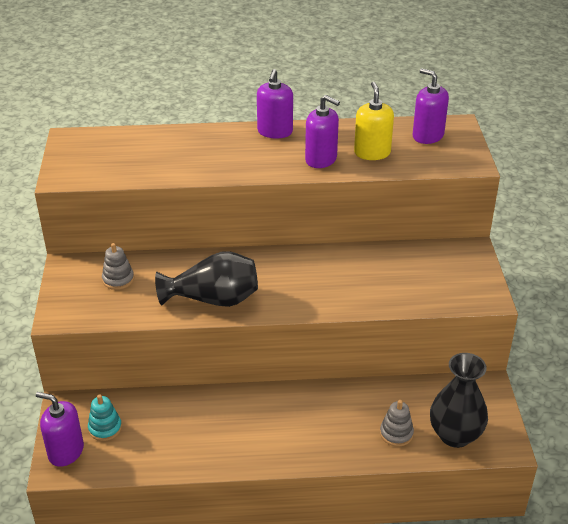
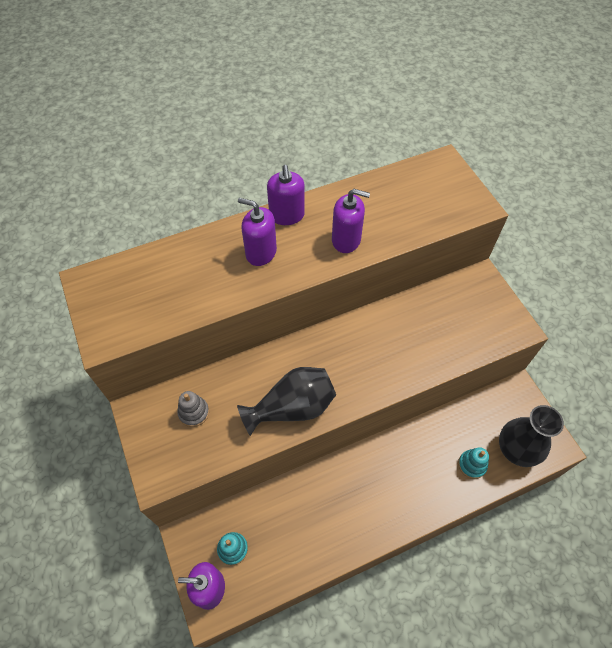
camera: 20 degrees left, 20 degrees up
yellow soap dispenser [354,82,394,160] -> none
grey stacking toy [380,400,414,447] -> turquoise stacking toy [458,447,489,479]
purple soap dispenser [413,68,449,144] -> purple soap dispenser moved to [238,198,277,266]

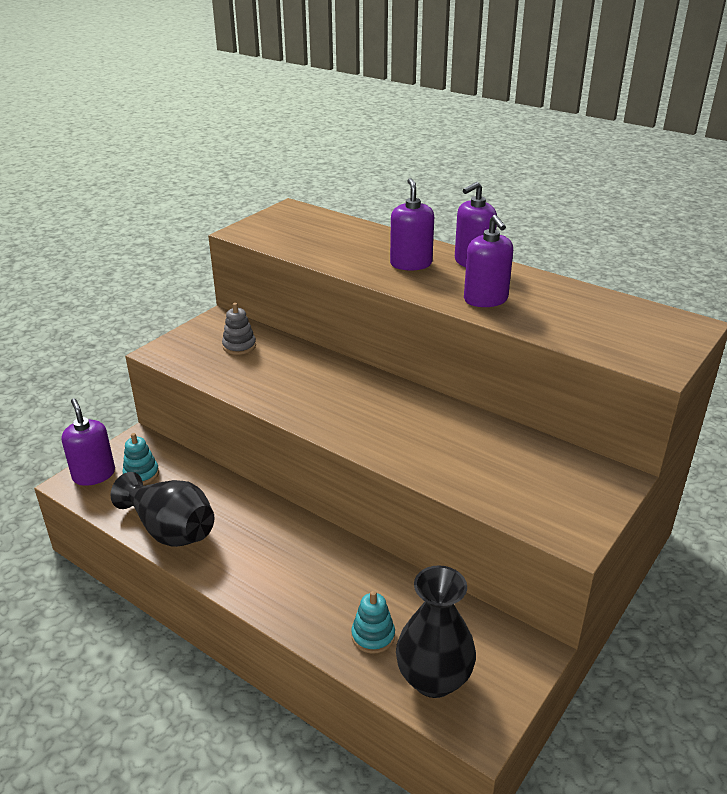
camera: 60 degrees right, 25 degrees down
black vase [237,367,336,436] -> black vase moved to [111,472,214,547]

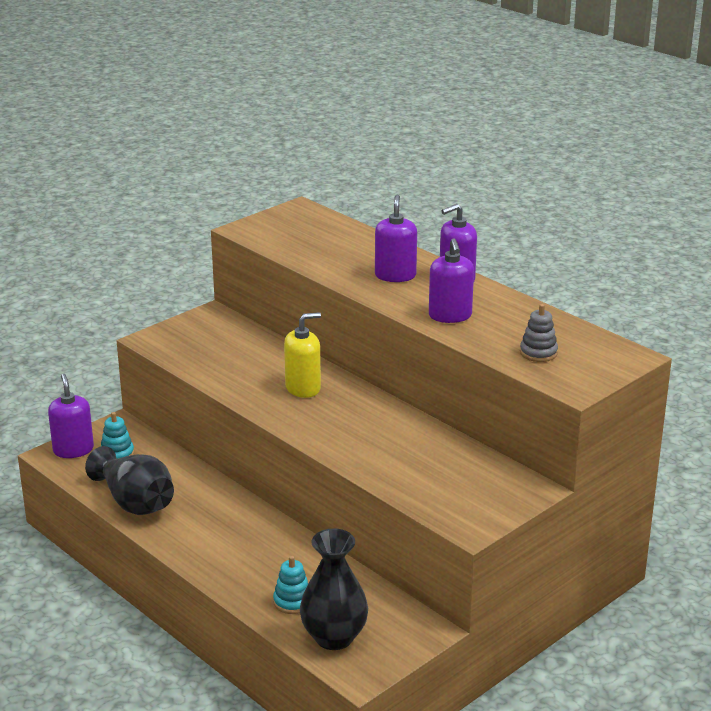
camera: 10 degrees right, 5 degrees down
grey stacking toy [222,303,256,355] -> grey stacking toy moved to [520,304,558,362]
none -> yellow soap dispenser [284,312,321,398]

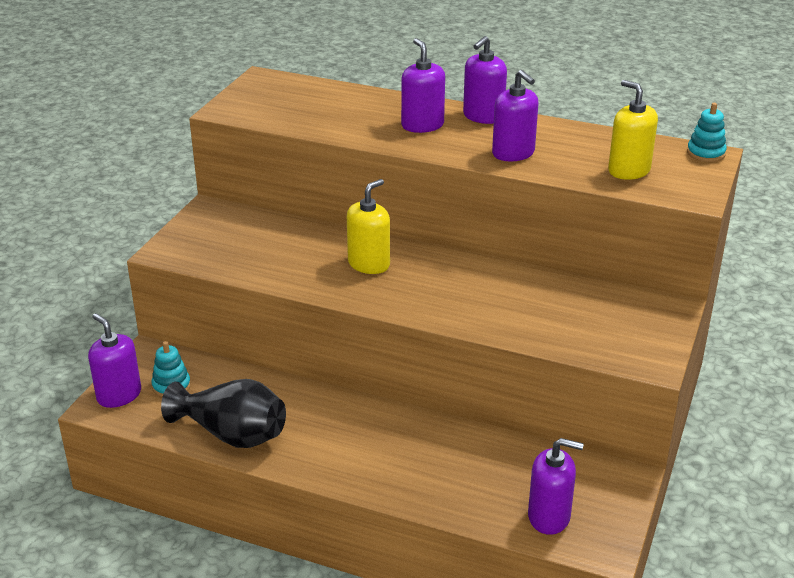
camera: 25 degrees left, 5 degrees up
turquoise stacking toy [273,556,308,614] -> turquoise stacking toy moved to [687,103,727,162]
black vase [300,529,368,650] -> purple soap dispenser [528,438,584,535]
grey stacking toy [520,304,558,362] -> yellow soap dispenser [608,80,658,180]

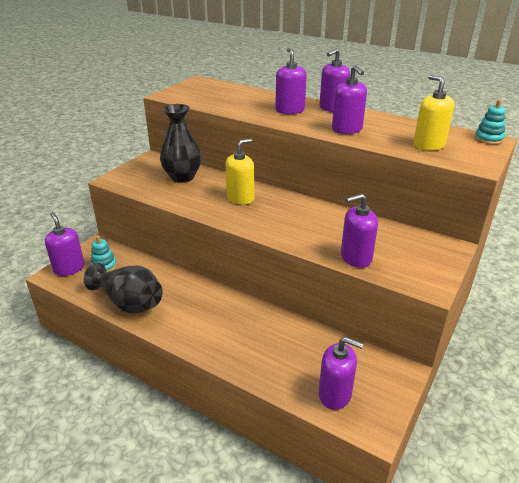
camera: 10 degrees right, 0 degrees up
none -> black vase [160,104,202,183]
none -> purple soap dispenser [341,194,378,268]

